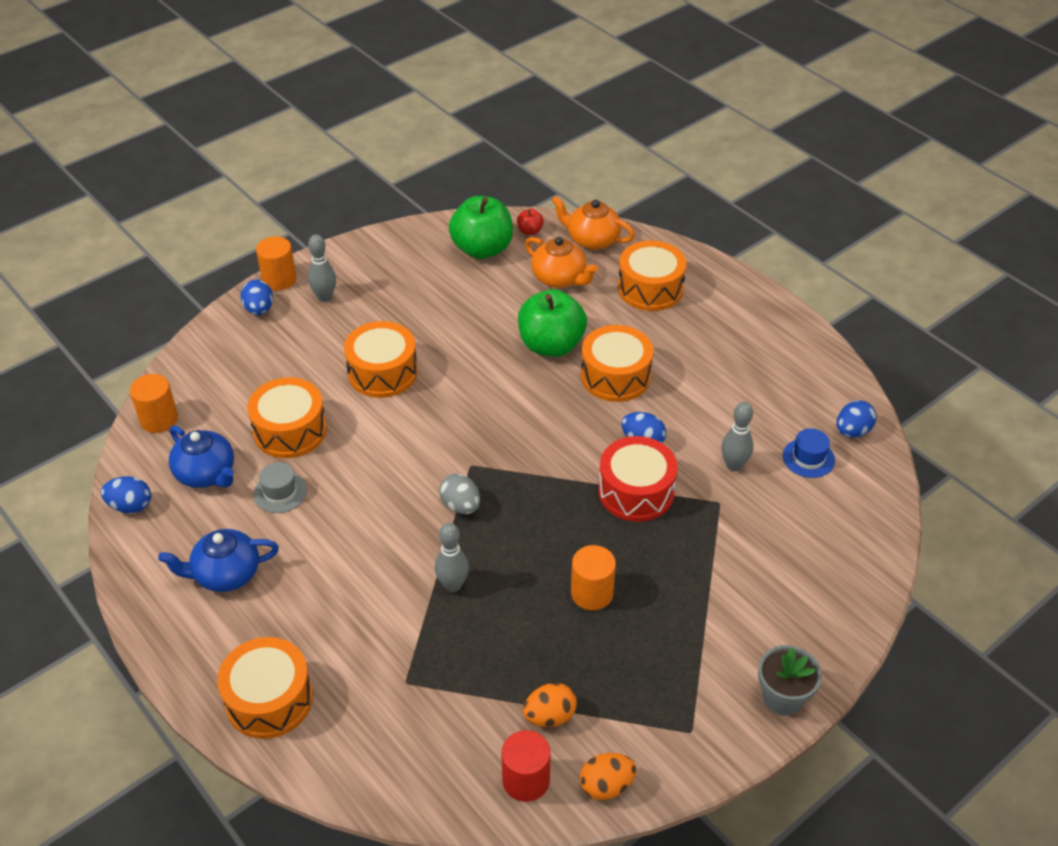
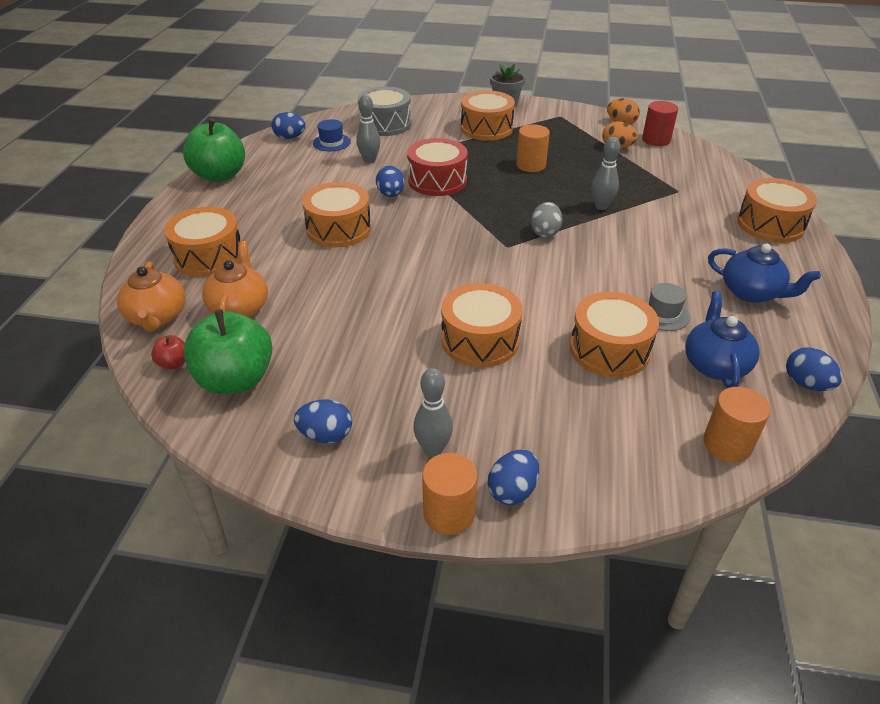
camera: 130 degrees left, 5 degrees down
green apple [518,289,587,357] -> green apple moved to [183,118,245,182]
none -> blue egg [294,399,352,443]
none -> grey drum [358,87,411,136]
none -> orange drum [461,90,515,141]

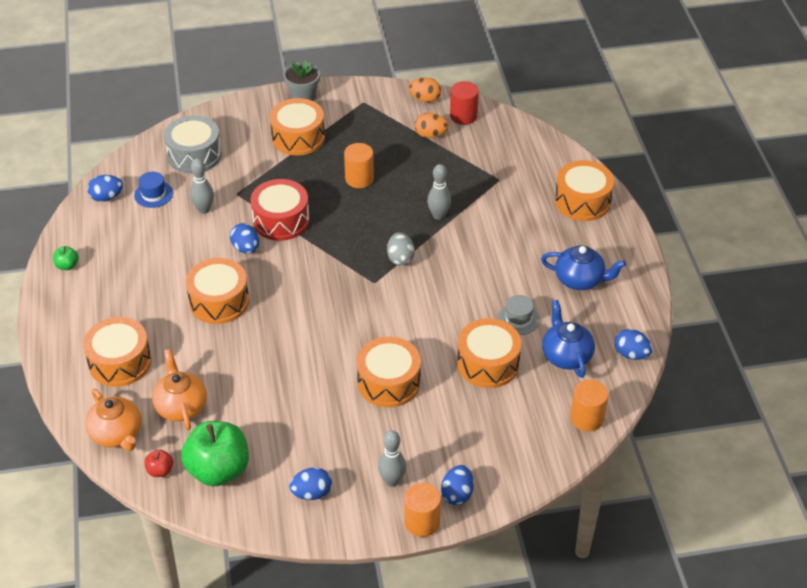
camera: 20 degrees left, 5 degrees up
green apple [183,118,245,182] -> green apple [53,246,79,270], size x0.43

